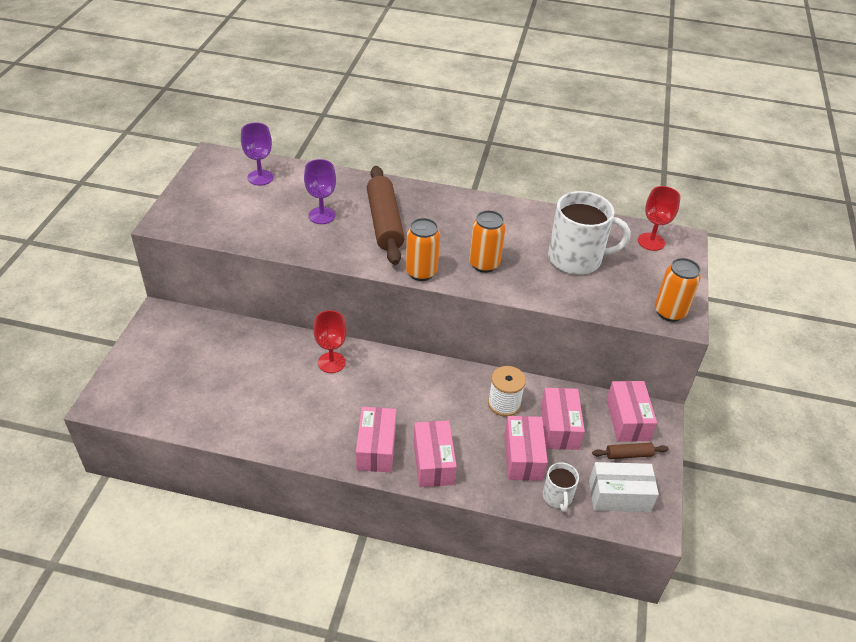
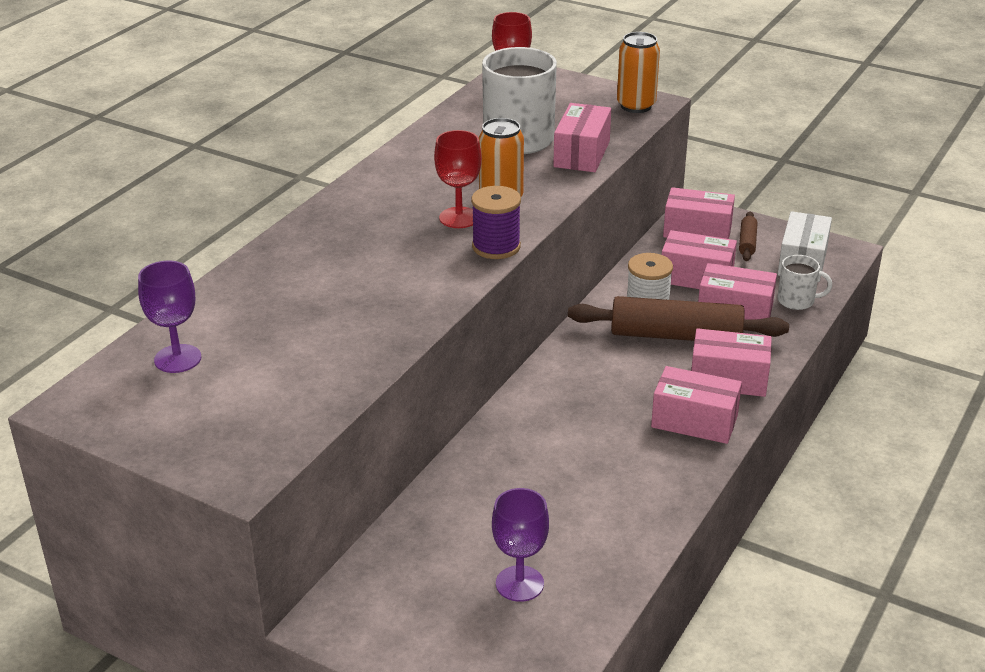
camera: 70 degrees left, 10 degrees down
purple goblet [304,159,336,224] -> purple goblet moved to [492,488,549,602]
red goblet [313,310,347,373] -> red goblet moved to [434,130,482,228]
brown rolling pin [367,166,405,265] -> brown rolling pin moved to [568,296,789,341]
orange can [406,218,440,281] -> purple spool [471,186,521,259]
none -> pink box [553,103,611,172]

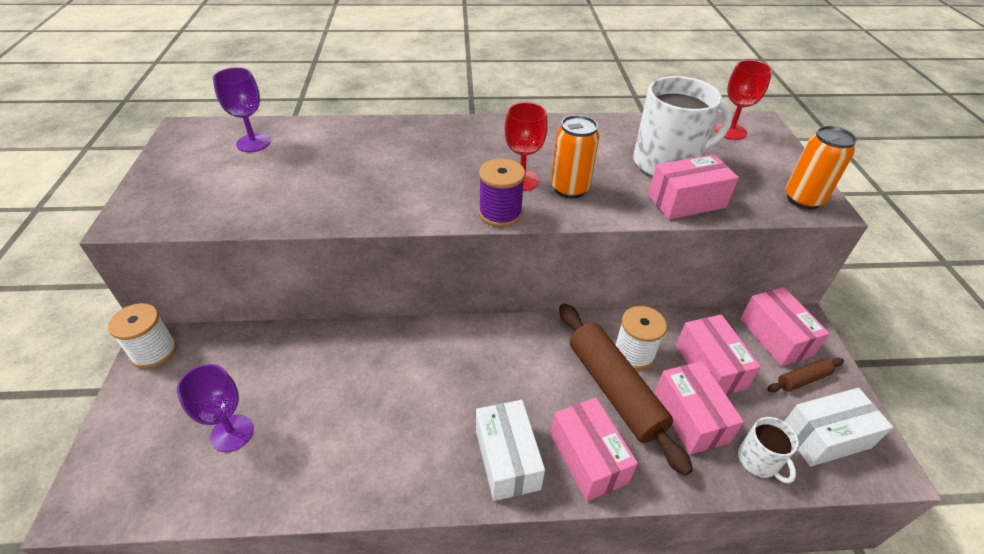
camera: 55 degrees right, 10 degrees up
pink box [651,366,742,444] -> white box [476,400,545,501]
none -> white spool [108,303,177,369]

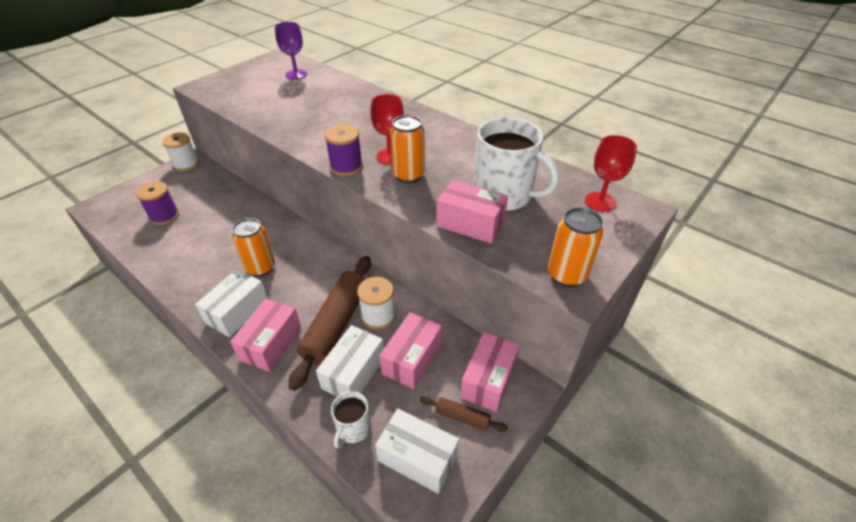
camera: 45 degrees right, 0 degrees up
purple goblet [177,364,254,452] -> purple spool [136,181,179,225]
pink box [654,361,744,455] -> white box [316,325,384,397]
none -> orange can [232,218,275,277]

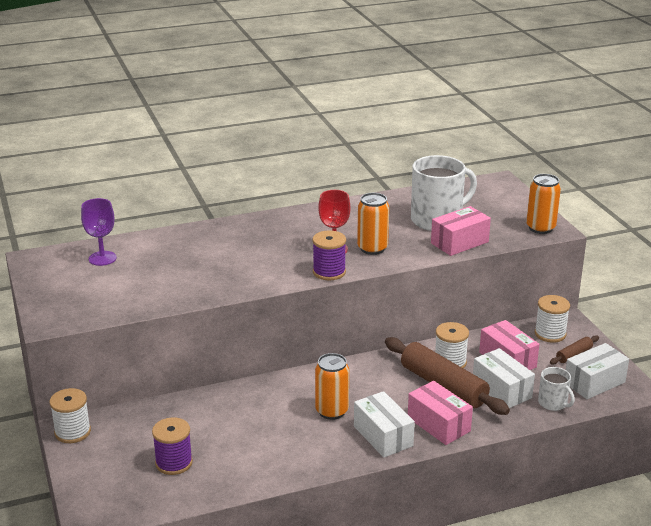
camera: 60 degrees left, 15 degrees down
pink box [460,332,520,412] -> white spool [535,295,570,343]
red goblet [585,135,637,212] -> none

